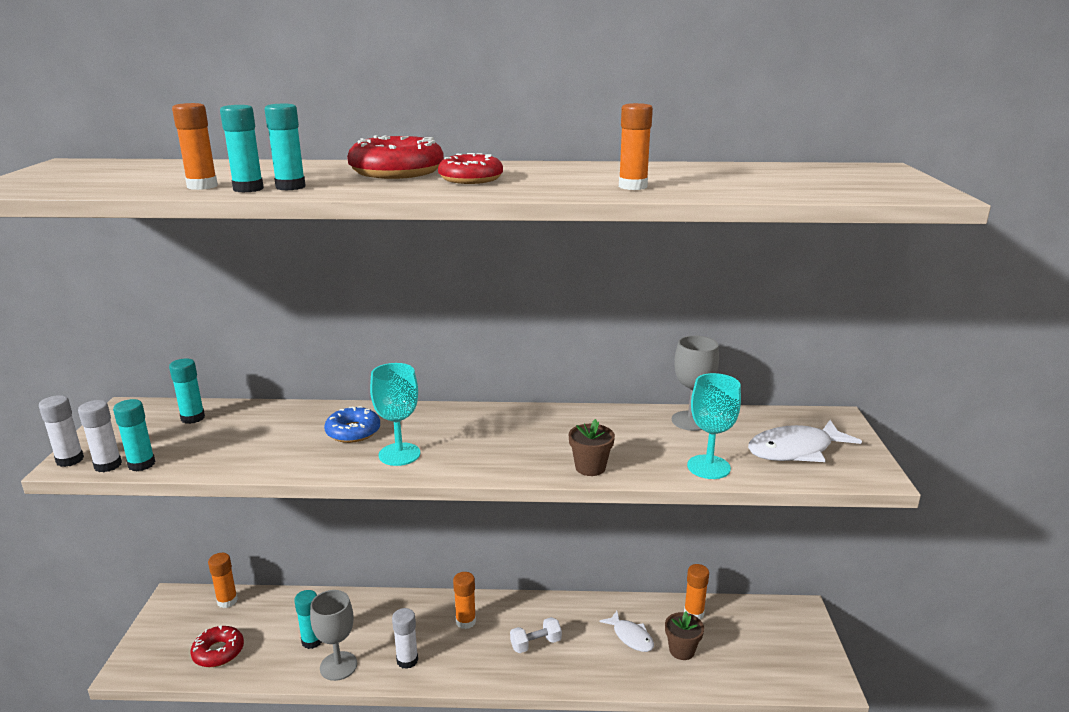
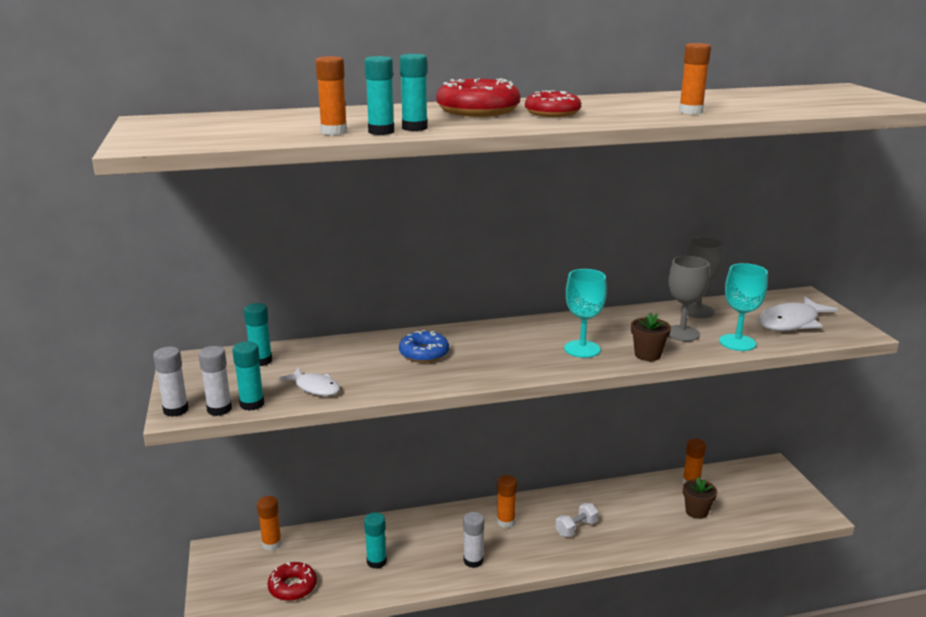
camera: 15 degrees left, 0 degrees up
grey goblet [310,590,357,681] -> grey goblet moved to [669,256,709,341]
turquoise goblet [370,363,420,466] -> turquoise goblet moved to [564,269,607,358]
white fish [599,611,654,652] -> white fish moved to [279,368,340,396]

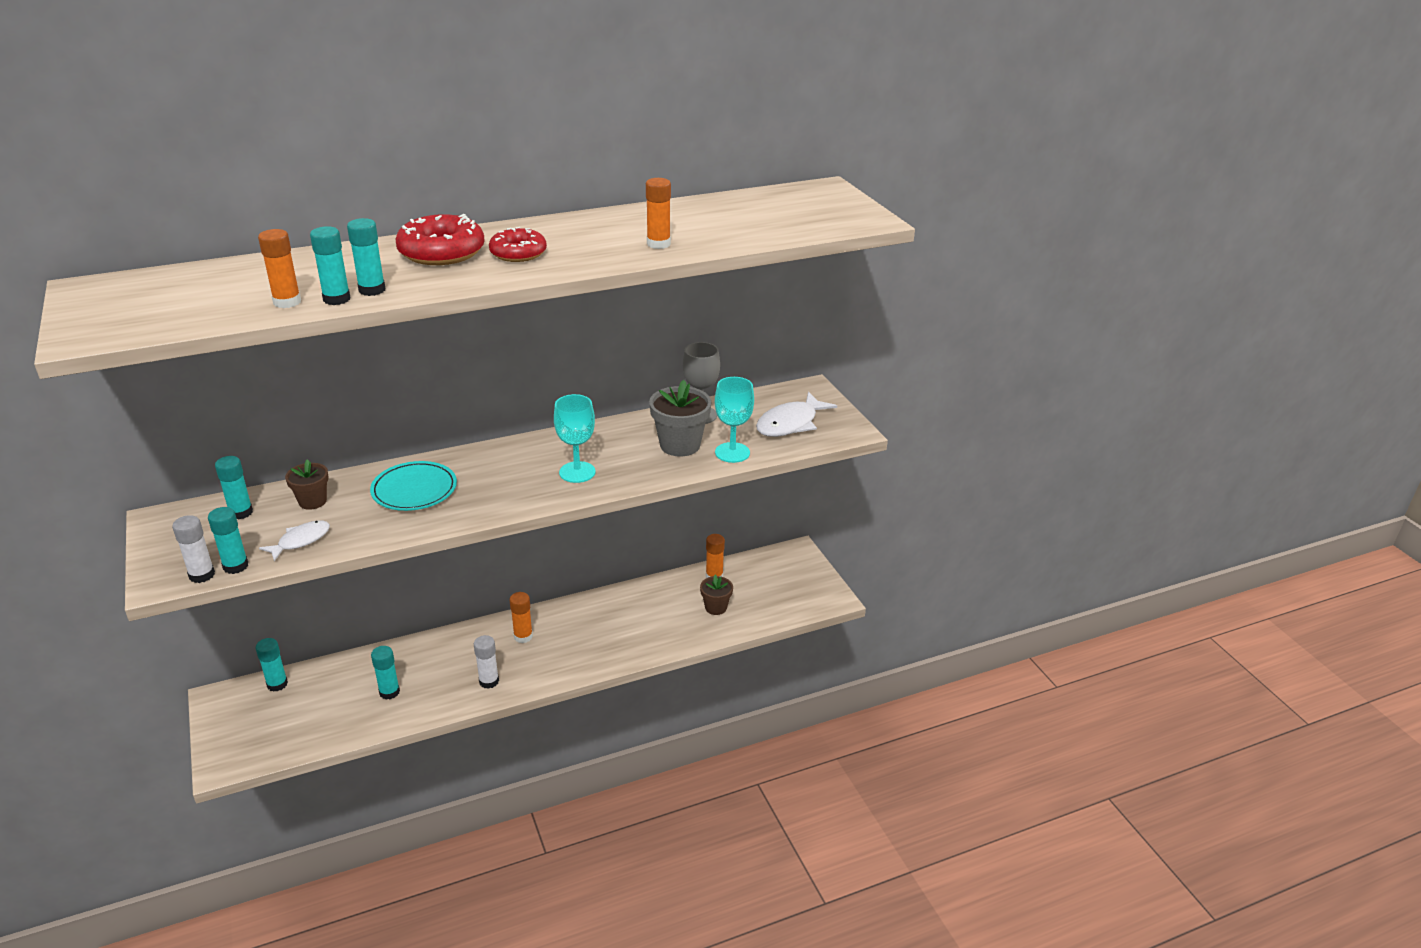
camera: 10 degrees left, 10 degrees up
white glue stick [153,347,189,417] -> none
orange glue stick [257,496,282,551] -> turquoise glue stick [256,638,288,692]
red donut [267,562,317,601] -> none
white fish [279,368,340,396] -> white fish turned 75 degrees counterclockwise [259,520,330,561]
blue donut [399,330,449,363] -> turquoise plate [370,461,457,511]
white dumbbell [555,503,598,537] -> none
brown flower pot [631,312,671,361] -> brown flower pot moved to [285,459,329,510]
grey goblet [669,256,709,341] -> grey flower pot [649,380,711,456]

